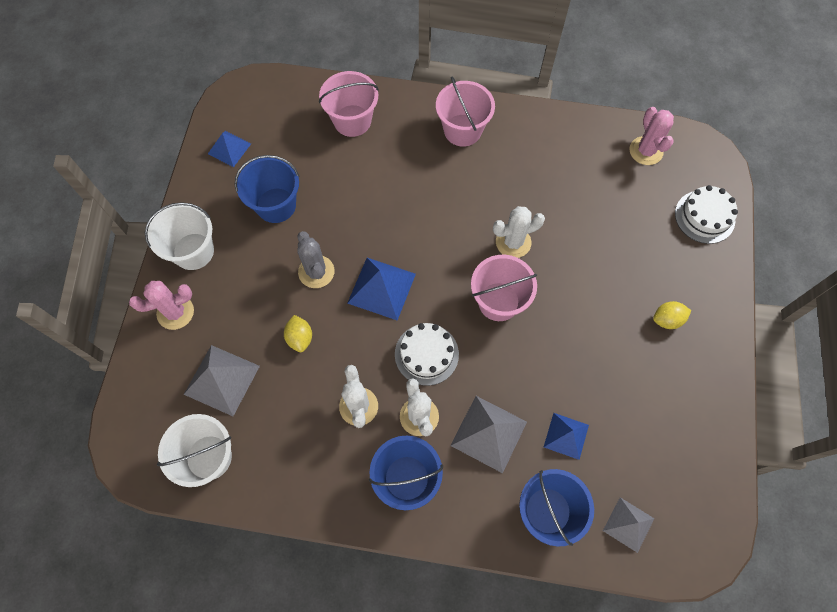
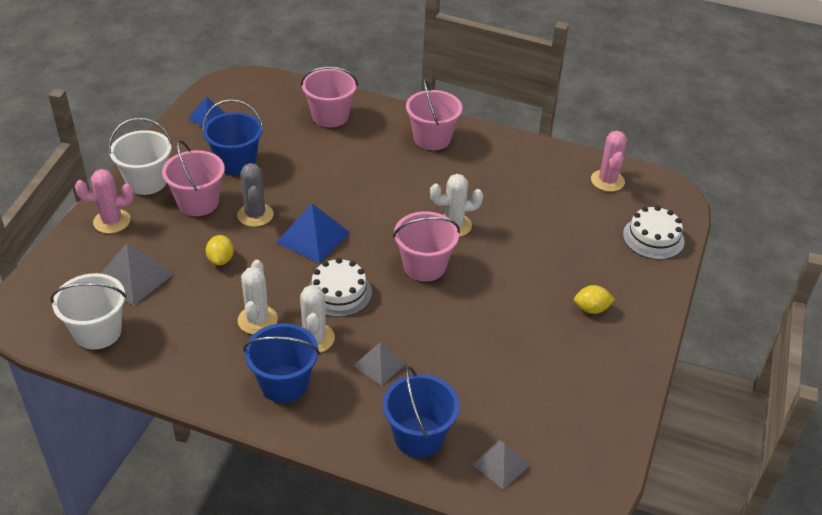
camera: 10 degrees right, 25 degrees down
grey pyramid [450,396,527,473] -> grey pyramid [353,343,406,386], size x0.64
blue pyramid [544,413,589,460] -> none
none -> pink bucket [162,140,225,216]

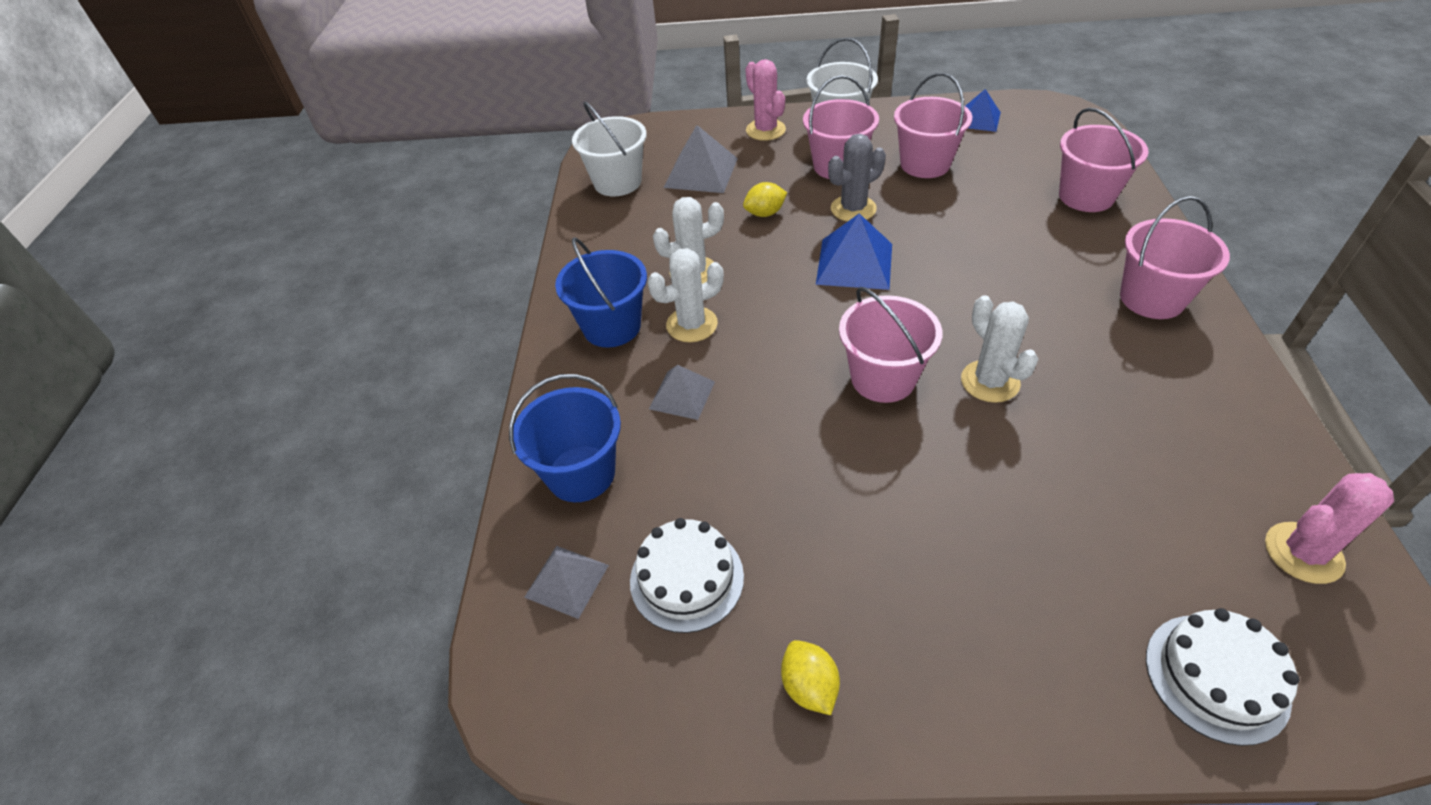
camera: 75 degrees right, 5 degrees up
blue bucket [202,99,264,175] -> pink bucket [894,73,972,178]
white cake [308,258,372,317] -> white cake moved to [630,518,744,633]
yellow lemon [574,285,615,314] -> yellow lemon moved to [781,640,840,715]

